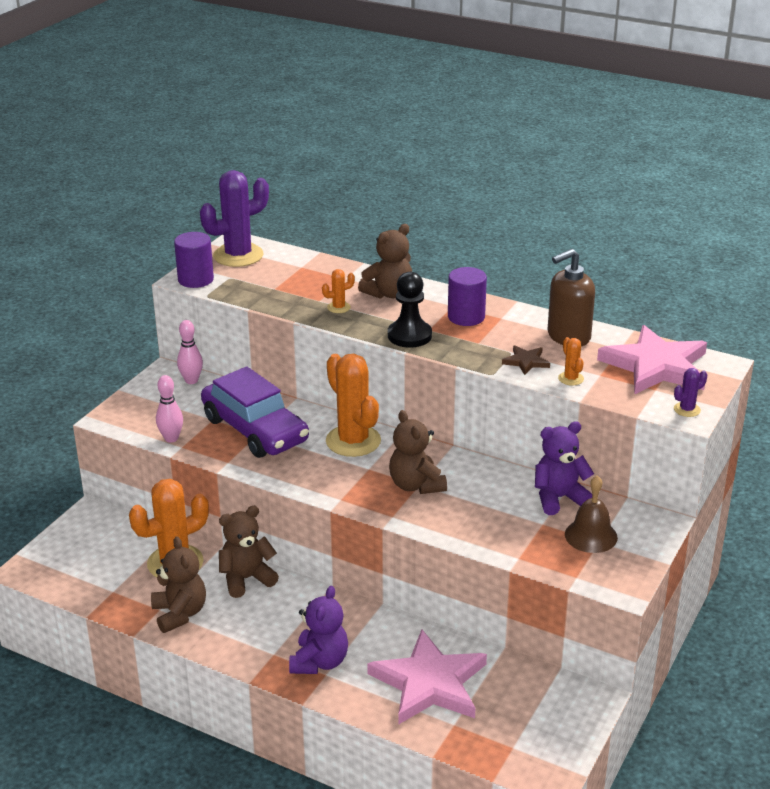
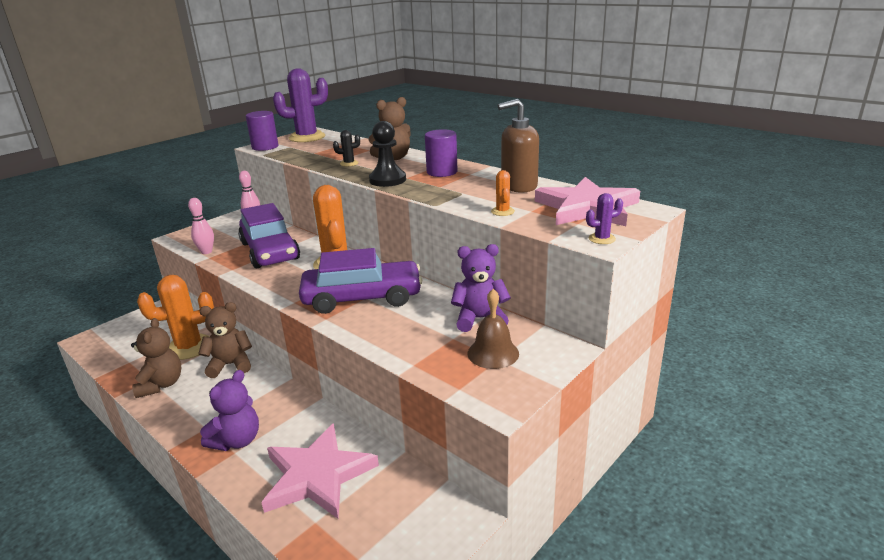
camera: 15 degrees right, 5 degrees down
orange cactus [322,269,355,313] -> black cactus [333,130,360,166]
brown teddy bear [389,410,447,494] -> purple car [299,248,422,314]
brown star [502,345,550,375] -> none

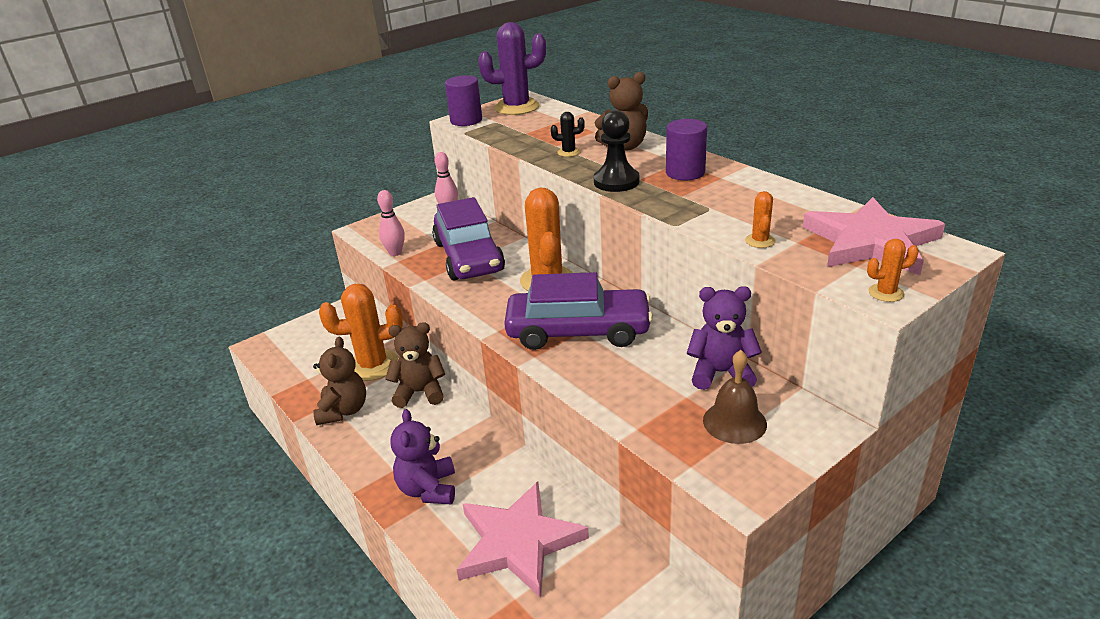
camera: 10 degrees right, 5 degrees up
purple teddy bear [200,370,259,451] -> purple teddy bear turned 135 degrees clockwise [390,409,455,504]
brown soap dispenser [497,99,539,193] -> none
purple cactus [586,193,623,244] -> orange cactus [867,239,919,302]

